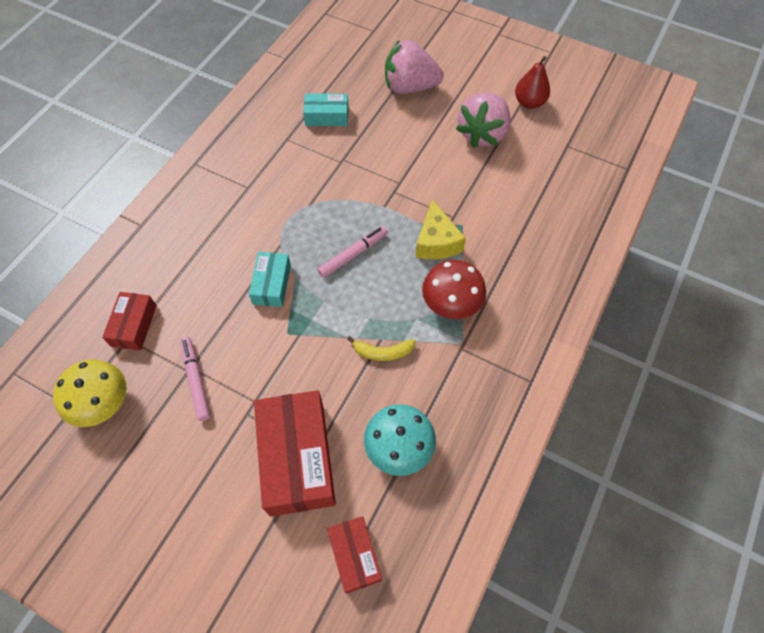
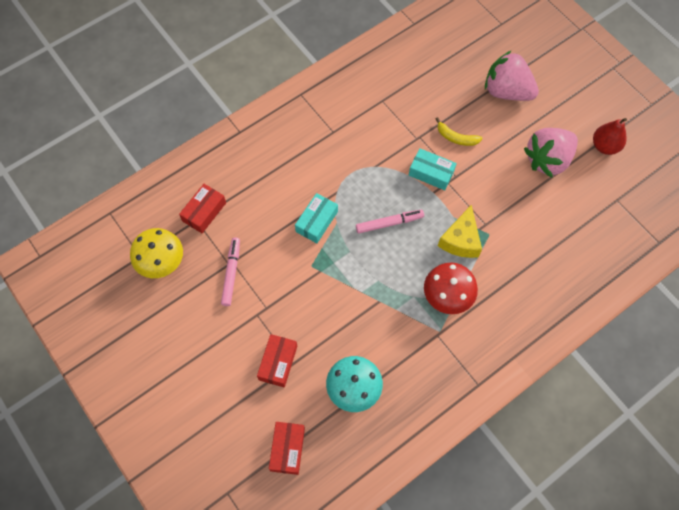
camera: 25 degrees right, 5 degrees up
red box [254,390,336,517] -> red box [257,334,297,387], size x0.54
turquoise box [303,93,349,126] -> turquoise box moved to [409,148,457,190]
yellow banana [347,336,416,361] -> yellow banana moved to [436,117,482,146]

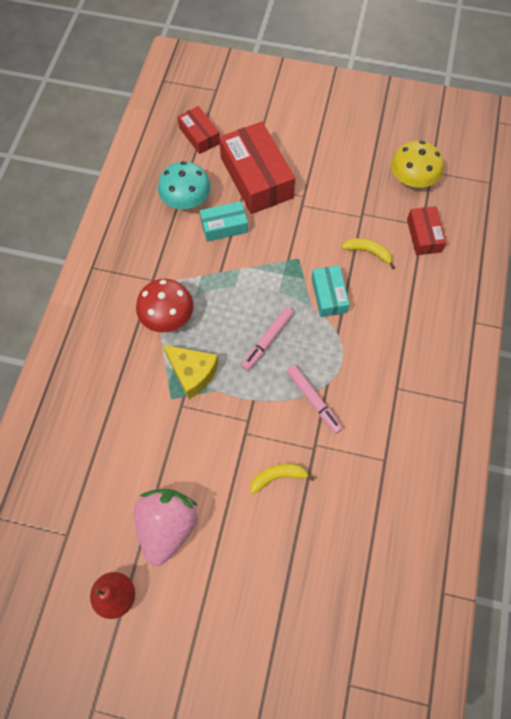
camera: 140 degrees right, 0 degrees up
pink marker [221,237,240,306] -> pink marker moved to [287,365,343,434]
red box [257,334,297,387] -> red box [219,122,295,214], size x1.84
turquoise box [409,148,457,190] -> turquoise box moved to [200,201,248,242]
yellow cheese [438,205,482,258] -> yellow cheese turned 150 degrees clockwise [163,345,219,399]
pink strawberry [485,50,539,101] -> none
none -> yellow banana [341,238,395,269]

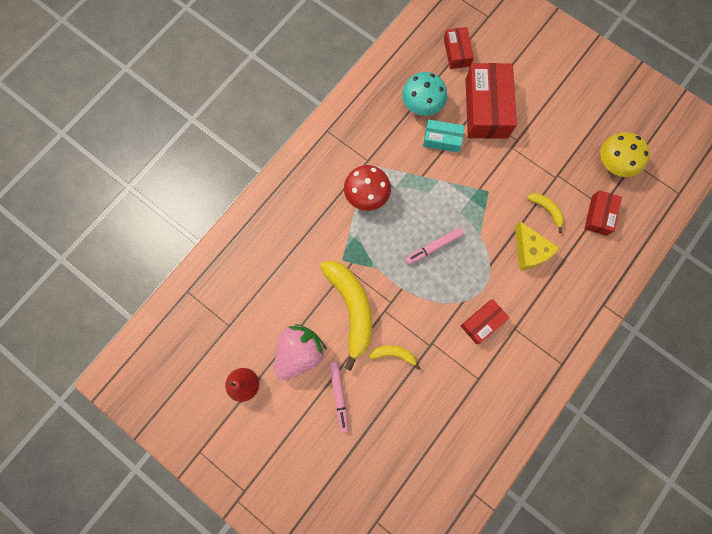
camera: 25 degrees right, 10 degrees up
yellow cheese [163,345,219,399] -> yellow cheese moved to [515,222,559,270]
pink marker [287,365,343,434] -> pink marker moved to [329,361,349,432]
turquoise box [311,265,350,317] -> none
none -> yellow banana [320,261,372,371]
none -> red box [461,299,509,344]

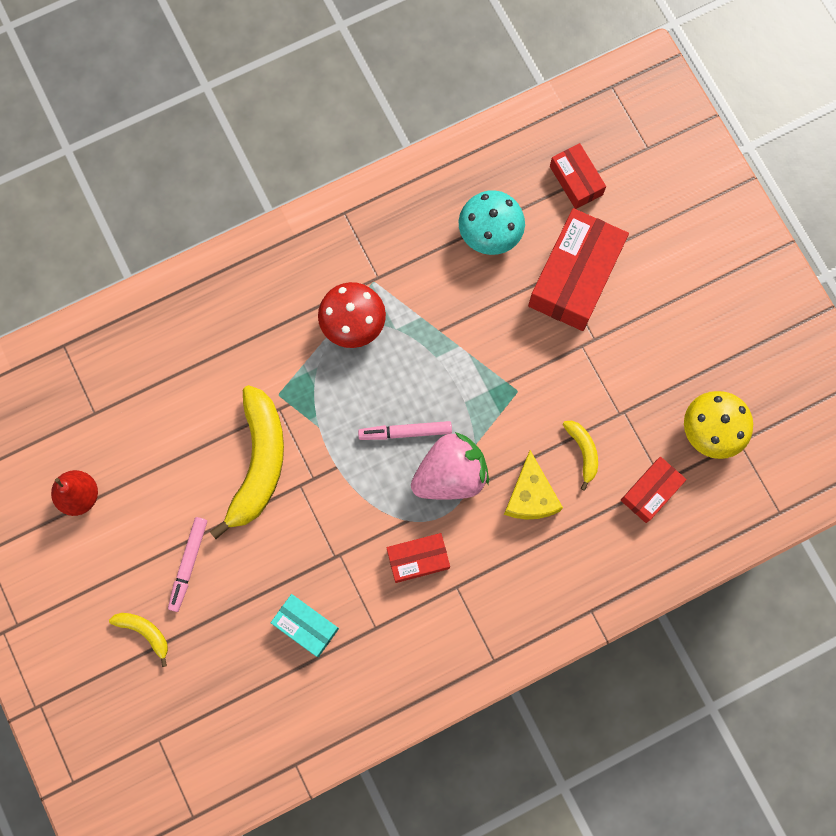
camera: 25 degrees right, 0 degrees up
pink strawberry [275,324,327,380] -> pink strawberry moved to [411,432,489,500]
yellow banana [369,345,420,370] -> yellow banana moved to [109,613,168,667]
turquoise box [423,120,465,152] -> turquoise box moved to [271,594,339,657]
red box [444,27,474,69] -> red box turned 45 degrees counterclockwise [550,143,606,209]

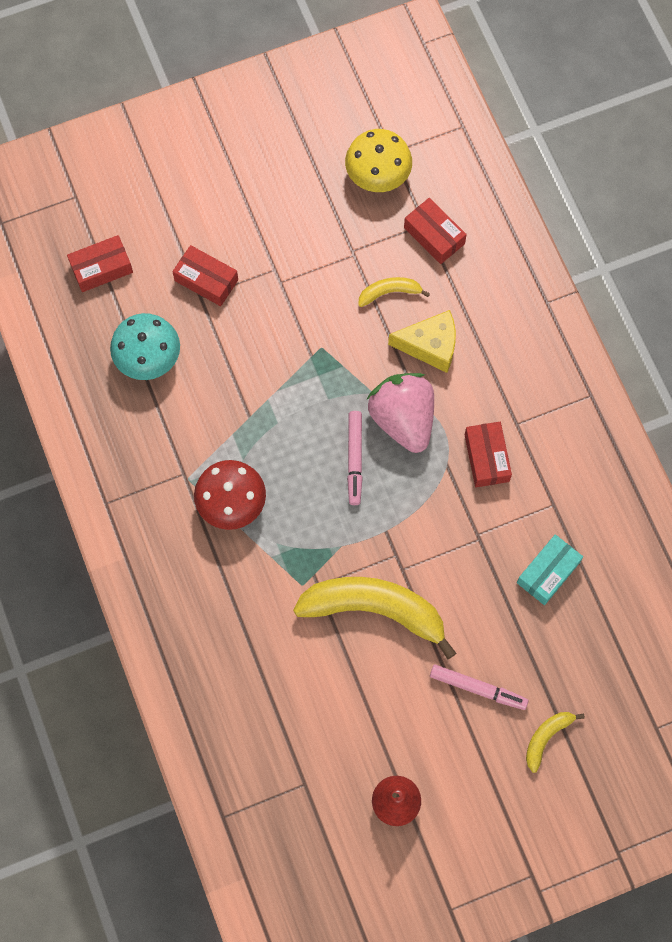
camera: 85 degrees left, 5 degrees down
red box [528,208,629,331] -> red box [172,245,238,306], size x0.54

